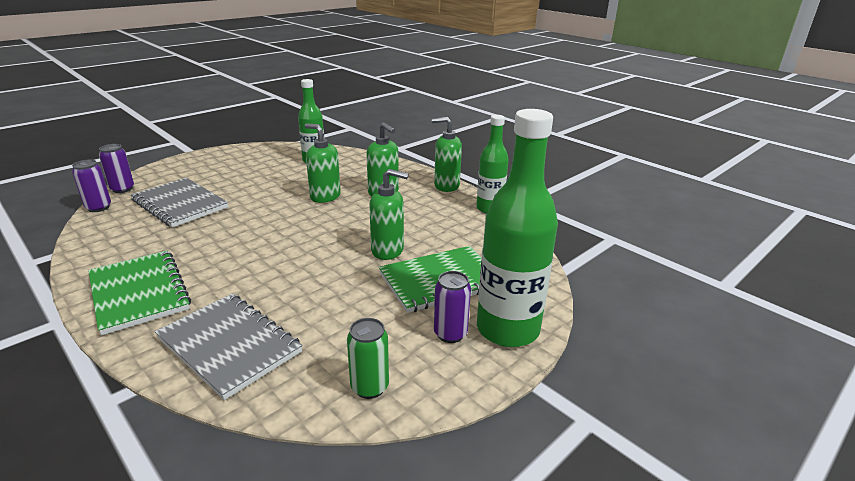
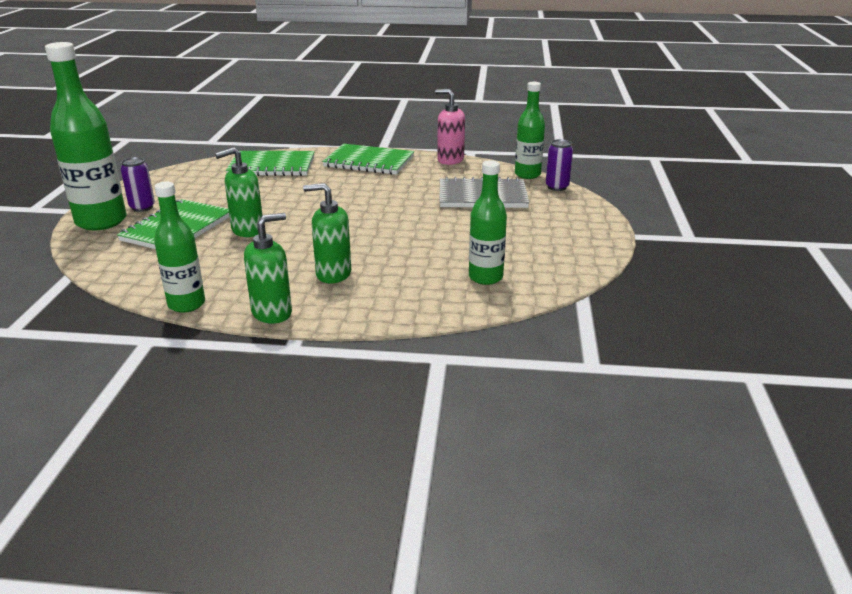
camera: 140 degrees right, 0 degrees up
purple can [72,160,111,212] -> green bottle [515,82,545,179]
grey notebook [155,294,303,400] -> green notebook [226,151,315,176]
green soap dispenser [305,123,341,203] -> none
green can [347,318,389,399] -> none
none -> pink soap dispenser [435,89,465,165]

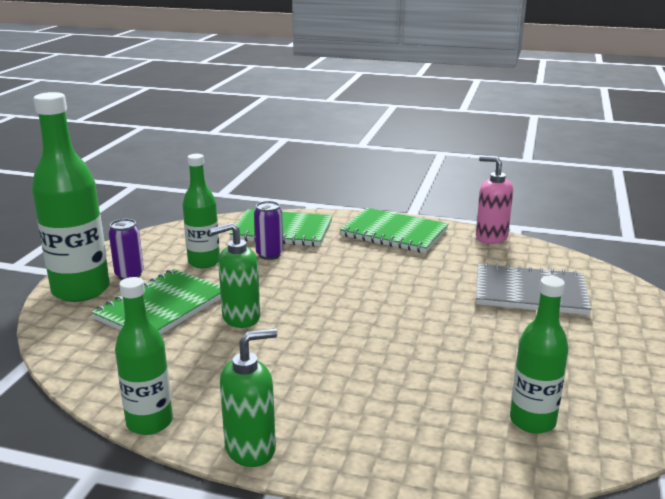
camera: 10 degrees right, 5 degrees down
green soap dispenser [303,183,351,283] -> none
green bottle [515,82,545,179] -> green bottle moved to [183,154,220,268]
purple can [546,139,573,191] -> purple can moved to [254,201,283,260]

